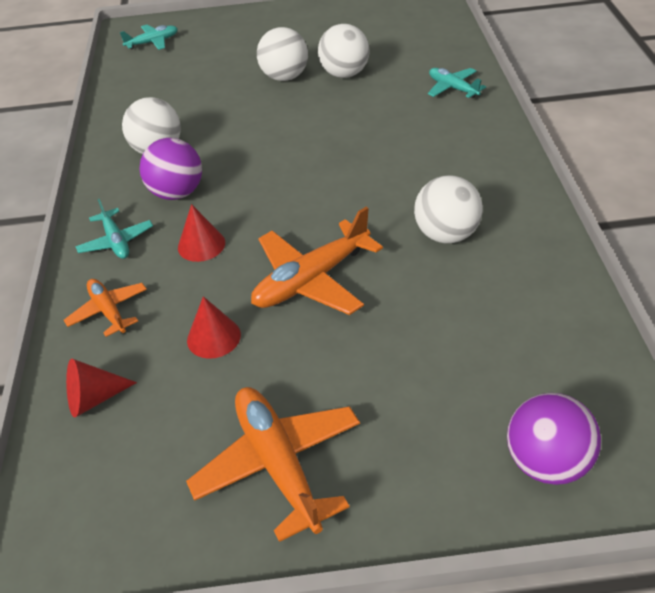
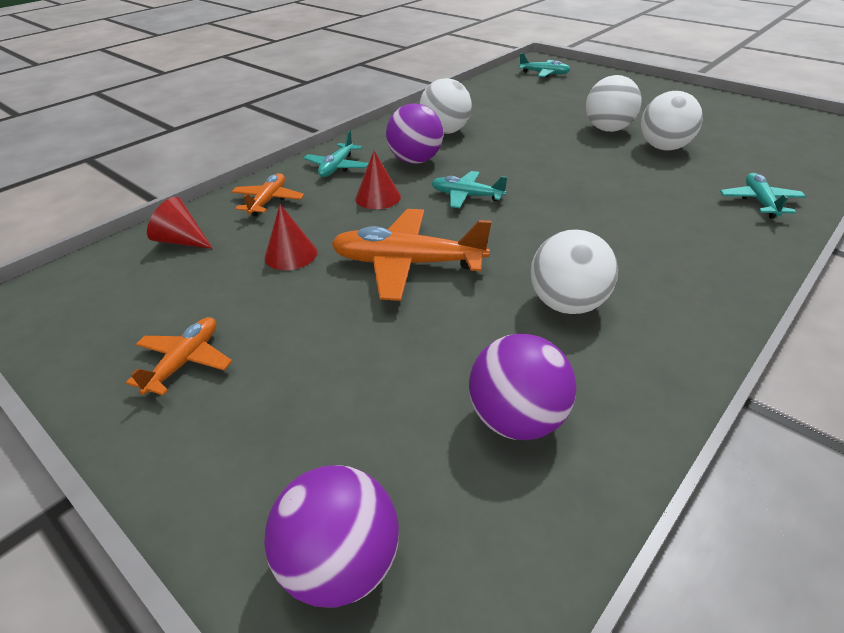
camera: 45 degrees right, 5 degrees down
orange plane [186,387,360,542] -> orange plane [126,317,232,395], size x0.58
none -> turquoise plane [431,171,507,208]
none -> purple ball [469,334,576,440]

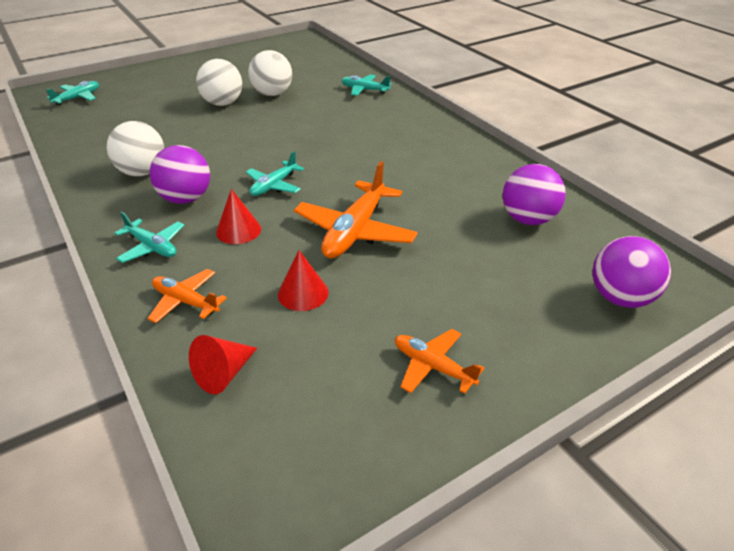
camera: 75 degrees left, 0 degrees up
white ball [531,229,618,314] -> none

